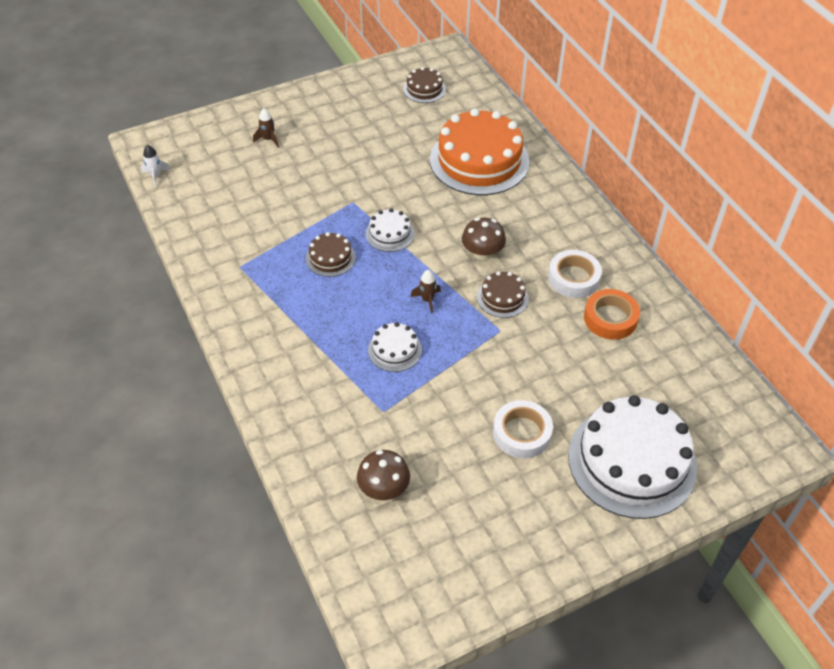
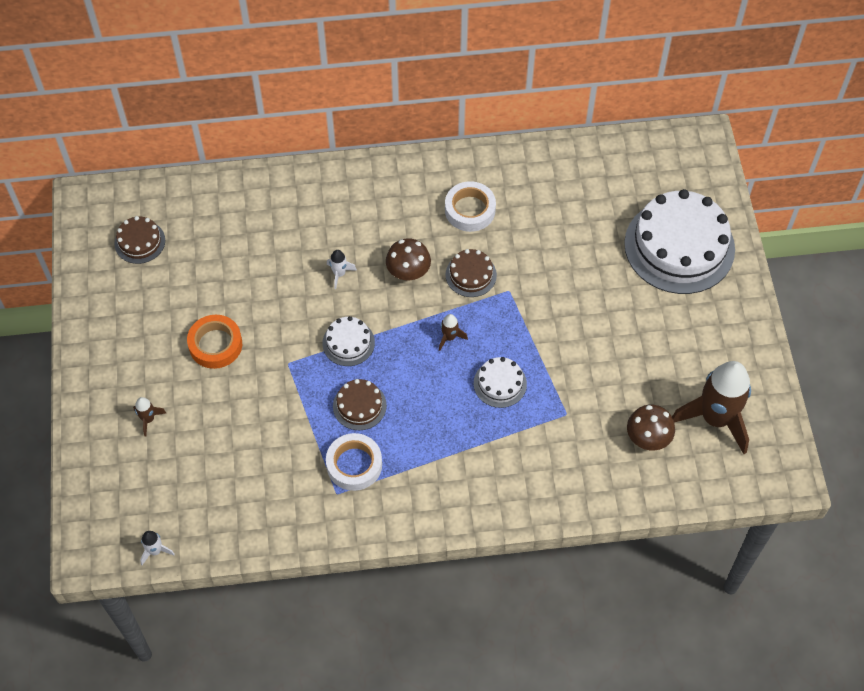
camera: 70 degrees left, 10 degrees up
orange cake [430,108,530,195] -> none
white tape [493,400,553,458] -> white tape moved to [326,433,382,491]
orange tape [584,289,640,340] -> orange tape moved to [187,315,242,369]
none -> white rocket [327,250,357,289]
none -> brown rocket [672,361,751,454]

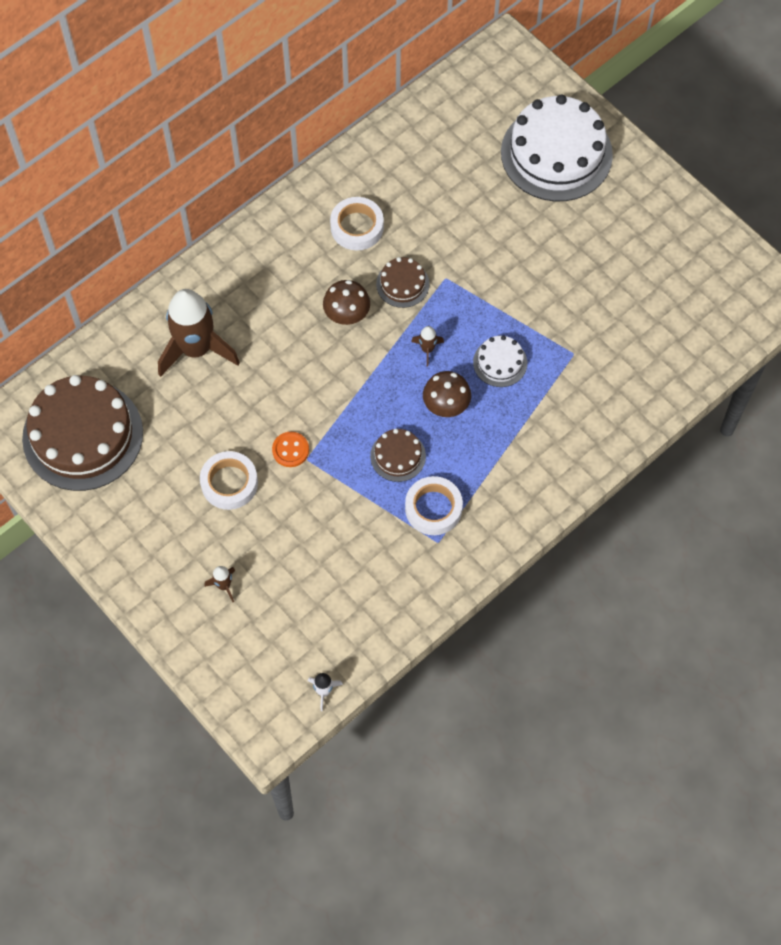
camera: 35 degrees left, 5 degrees up
brown cake [114,216,165,264] -> brown cake [22,375,143,491], size x2.17
orange tape [187,315,242,369] -> white tape [200,451,258,510]
white cake [322,316,375,366] -> none
white rocket [327,250,357,289] -> none
brown mushroom [627,405,675,450] -> brown mushroom moved to [423,371,471,417]
brown rocket [672,361,751,454] -> brown rocket moved to [158,289,240,377]
none -> orange button [272,432,309,467]

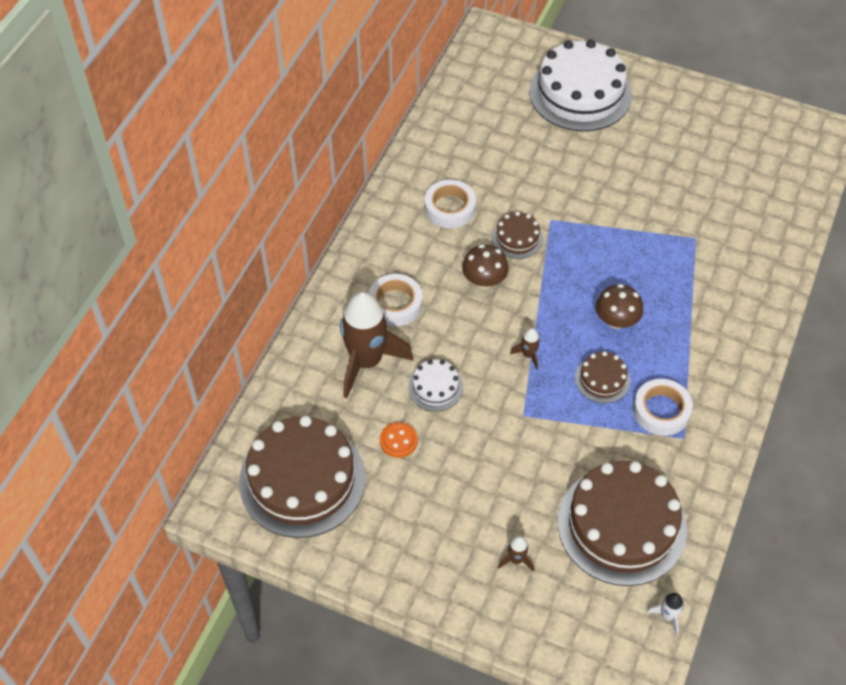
camera: 25 degrees left, 10 degrees down
white tape [200,451,258,510] -> white tape moved to [368,274,422,326]
orange button [272,432,309,467] -> orange button moved to [380,422,418,458]
brown rocket [411,326,444,367] -> brown rocket moved to [510,328,540,370]
white cake [473,335,527,387] -> white cake moved to [408,359,463,411]
none -> brown cake [558,461,687,586]

